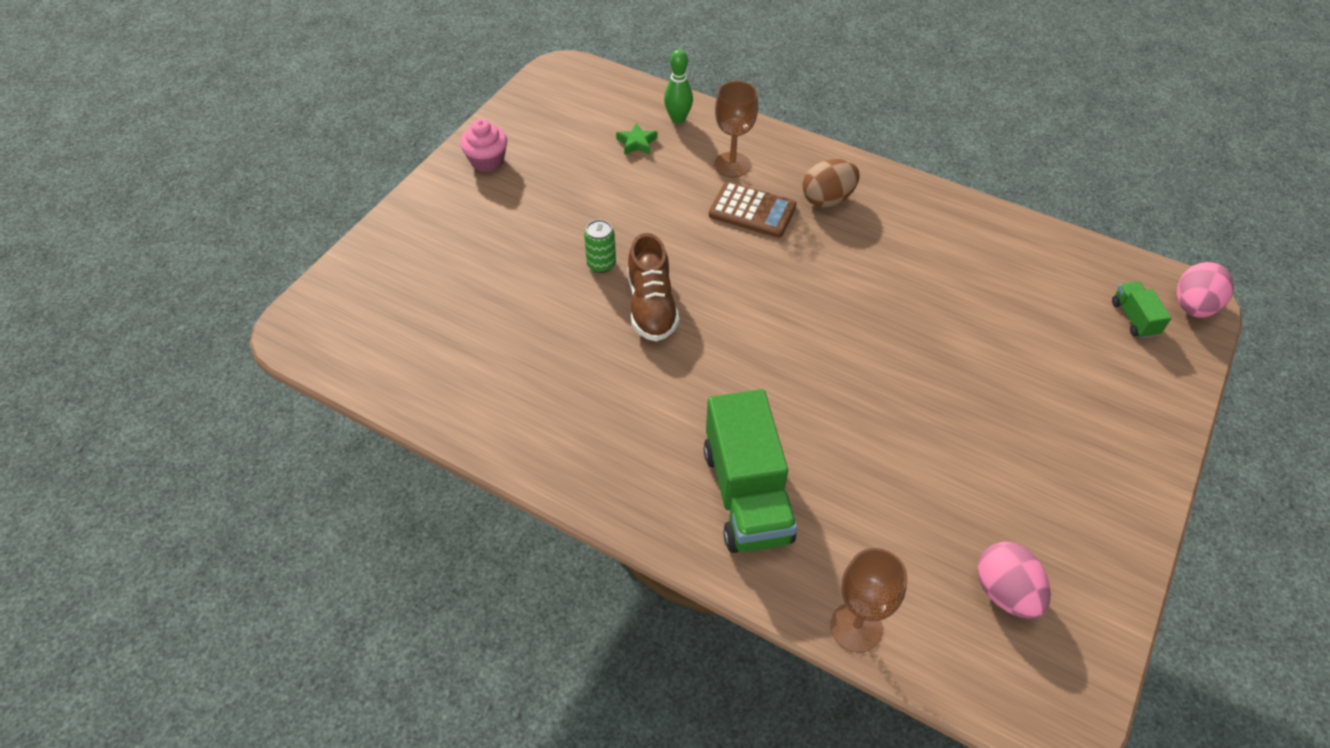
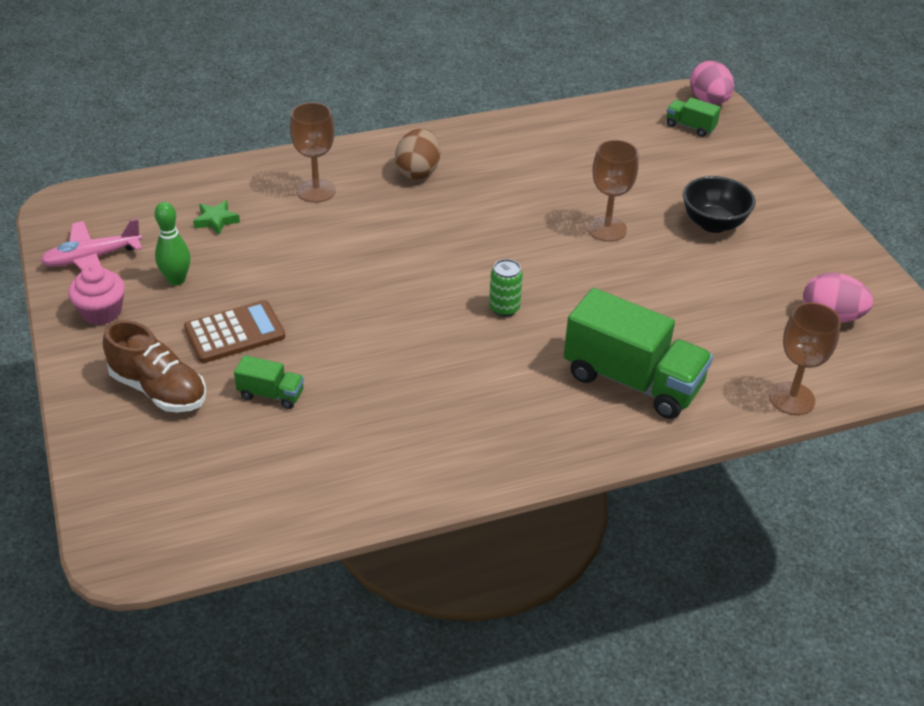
camera: 50 degrees left, 10 degrees down
green can [584,219,616,273] -> green can moved to [489,259,523,317]
brown shoe [628,233,679,341] -> brown shoe moved to [103,320,206,412]
green bowling pin [664,49,693,124] -> green bowling pin moved to [155,202,191,285]
brown calculator [709,182,797,238] -> brown calculator moved to [184,300,285,363]
none -> pink plane [41,218,142,270]
none -> green truck [234,355,304,409]
none -> brown goblet [588,140,639,242]
none -> black bowl [683,176,755,233]

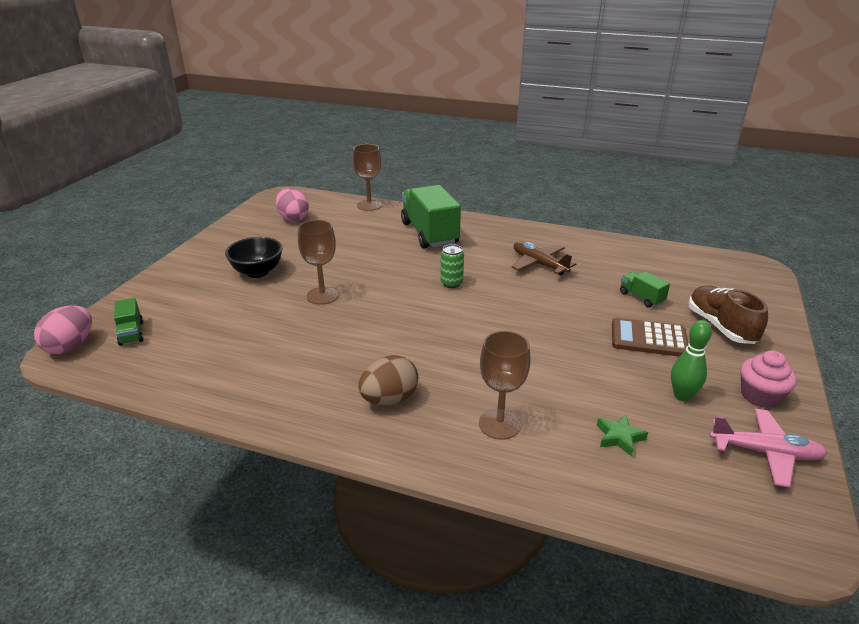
camera: 140 degrees left, 10 degrees down
none -> brown plane [512,241,576,275]

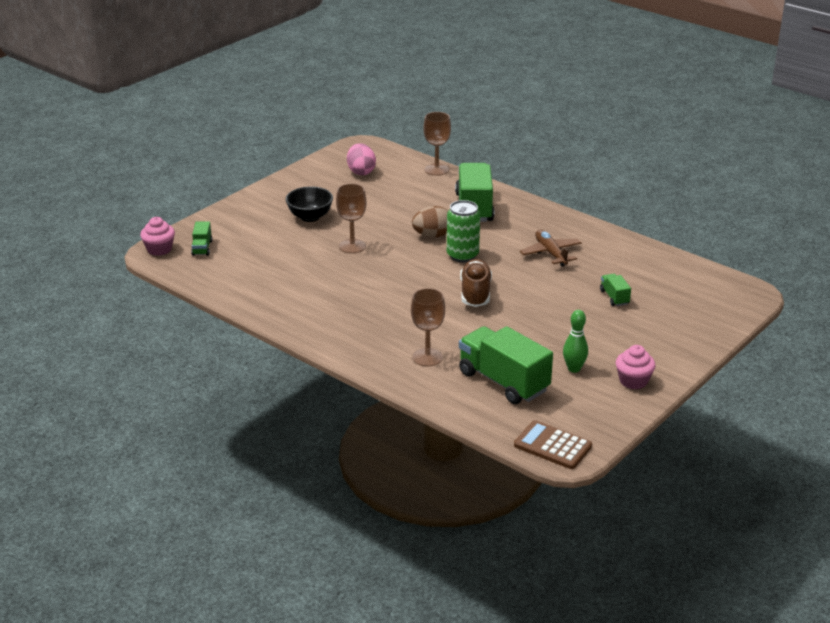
camera: 20 degrees right, 0 degrees up
pink egg [34,305,92,354] -> pink cupcake [140,217,175,256]
brown egg [358,355,418,405] -> brown egg moved to [412,206,448,237]
green can [440,244,464,288] -> green can [447,200,480,262], size x1.63
green star [597,414,648,457] -> green truck [459,326,553,404]
brown calculator [612,318,688,357] -> brown calculator moved to [514,420,592,469]
brown shoe [689,286,768,344] -> brown shoe moved to [460,259,492,307]
pink plane [709,409,828,488] -> none

